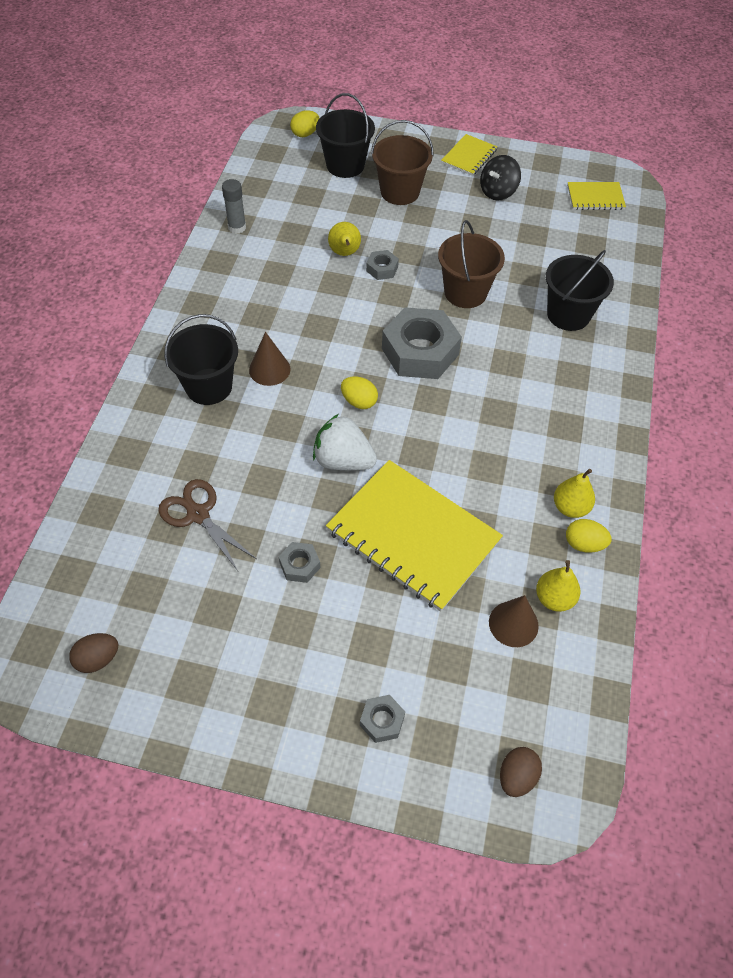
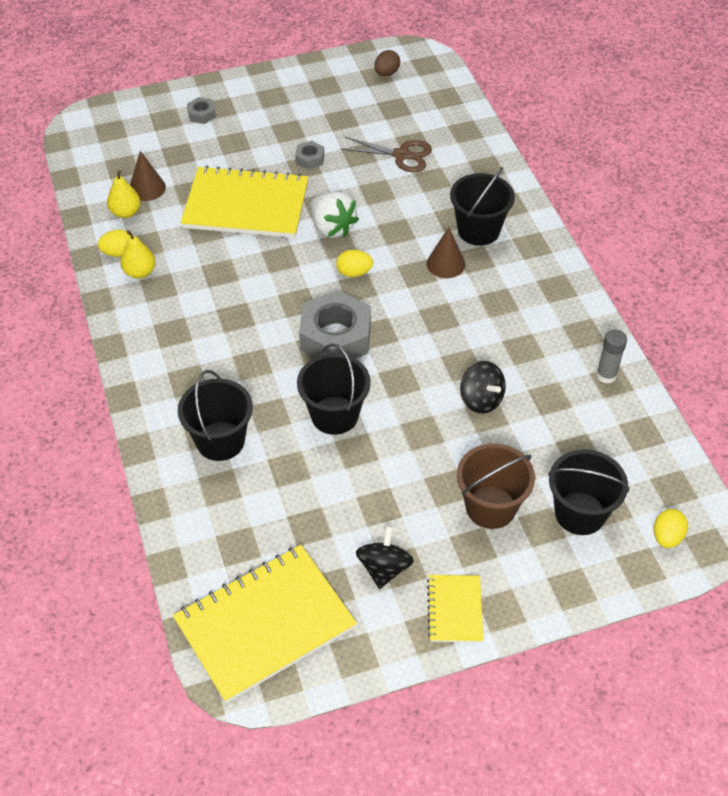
camera: 150 degrees right, 5 degrees down
white strawberry [313,414,377,470] -> white strawberry turned 60 degrees clockwise [310,192,359,238]
yellow pear [328,222,361,256] -> black spinning top [460,361,506,414]
grey nut [366,250,399,280] -> none
brown bucket [438,220,505,308] -> black bucket [297,343,371,435]
brown egg [500,747,542,797] -> none
yellow notebook [567,182,626,210] -> yellow notebook [173,545,357,703], size x2.05

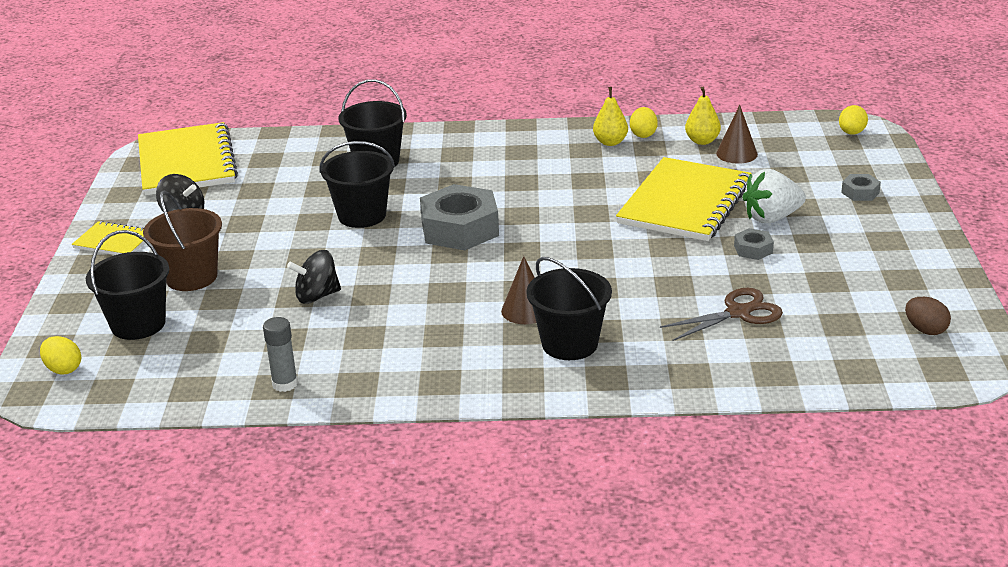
camera: 110 degrees right, 20 degrees down
white strawberry [310,192,359,238] -> white strawberry moved to [742,169,806,223]
yellow egg [336,250,373,277] -> yellow egg moved to [839,105,868,135]
brown scissors [341,137,432,172] -> brown scissors turned 150 degrees counterclockwise [660,288,783,341]

